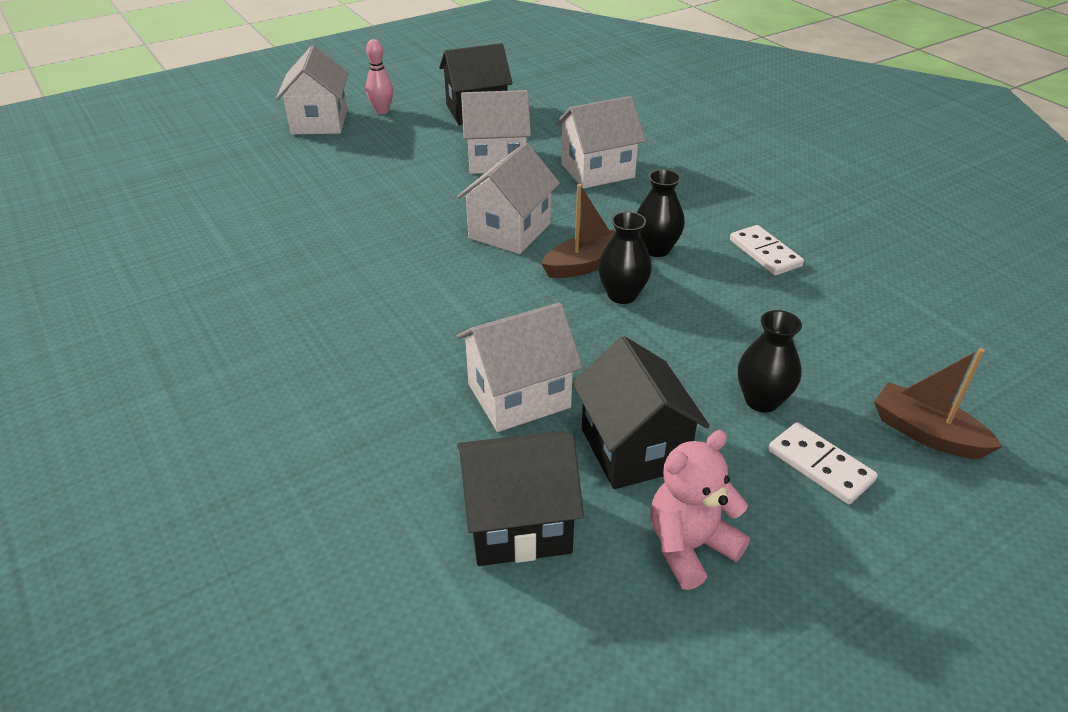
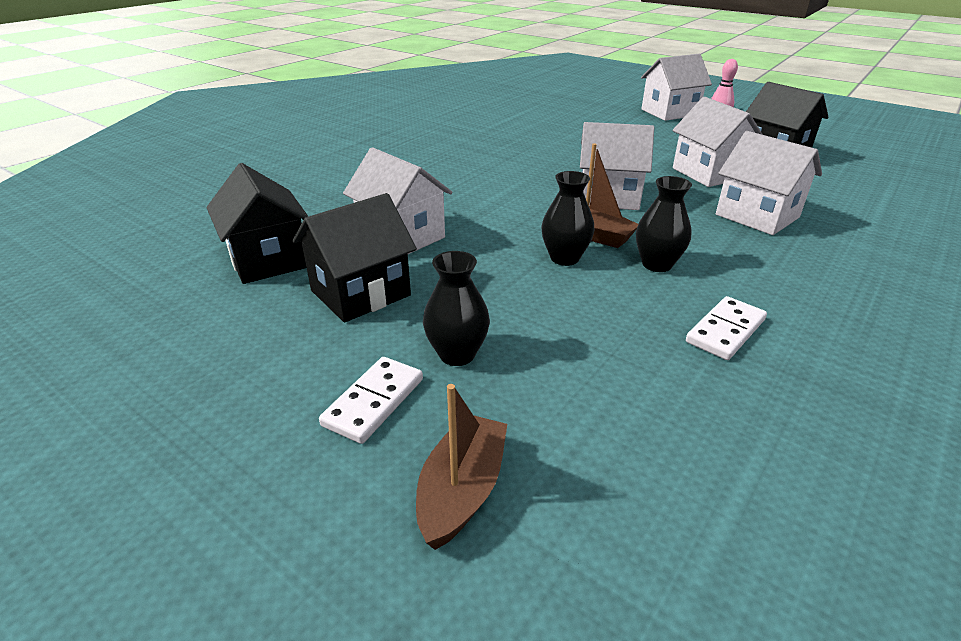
camera: 70 degrees right, 5 degrees down
pink teddy bear [650,430,750,590] -> none

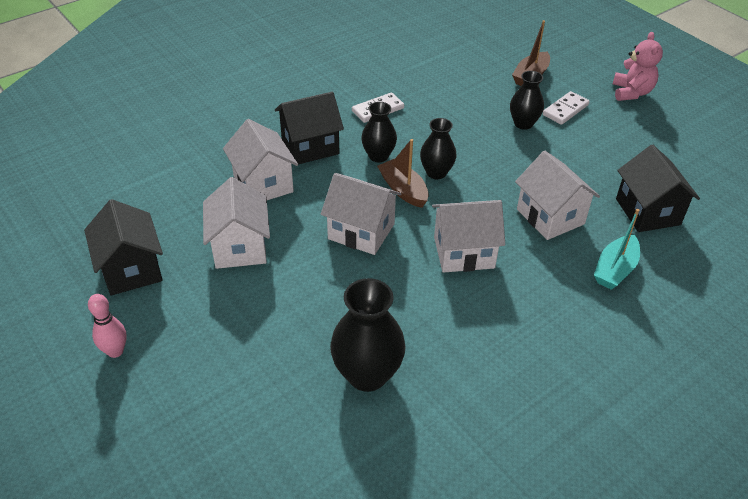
camera: 165 degrees left, 10 degrees up
black house [293,193,417,322] -> black house moved to [275,92,344,164]
white house [641,54,712,121] -> white house moved to [432,200,505,273]
none -> black vase [330,278,406,392]
none -> turquoise boat [594,209,640,290]
none -> pink teddy bear [613,32,663,101]

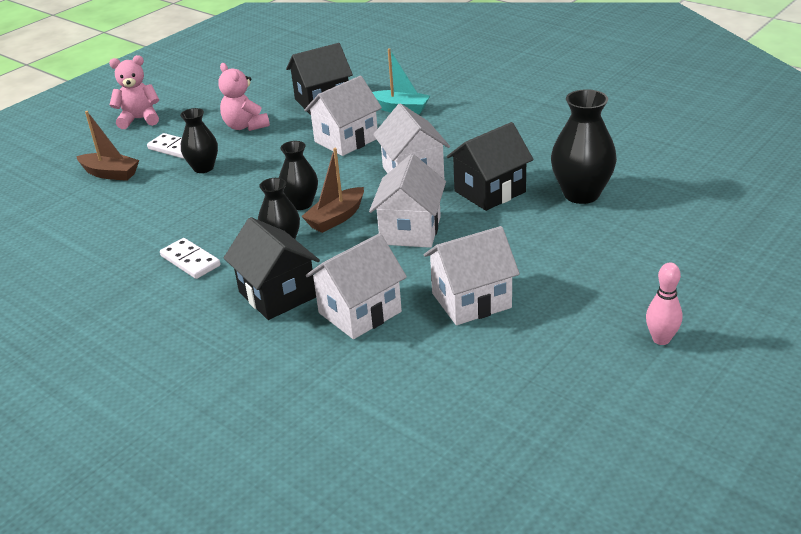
camera: 100 degrees left, 10 degrees down
black house [84,199,163,295] -> black house moved to [447,122,534,211]
none -> pink teddy bear [218,63,270,131]

